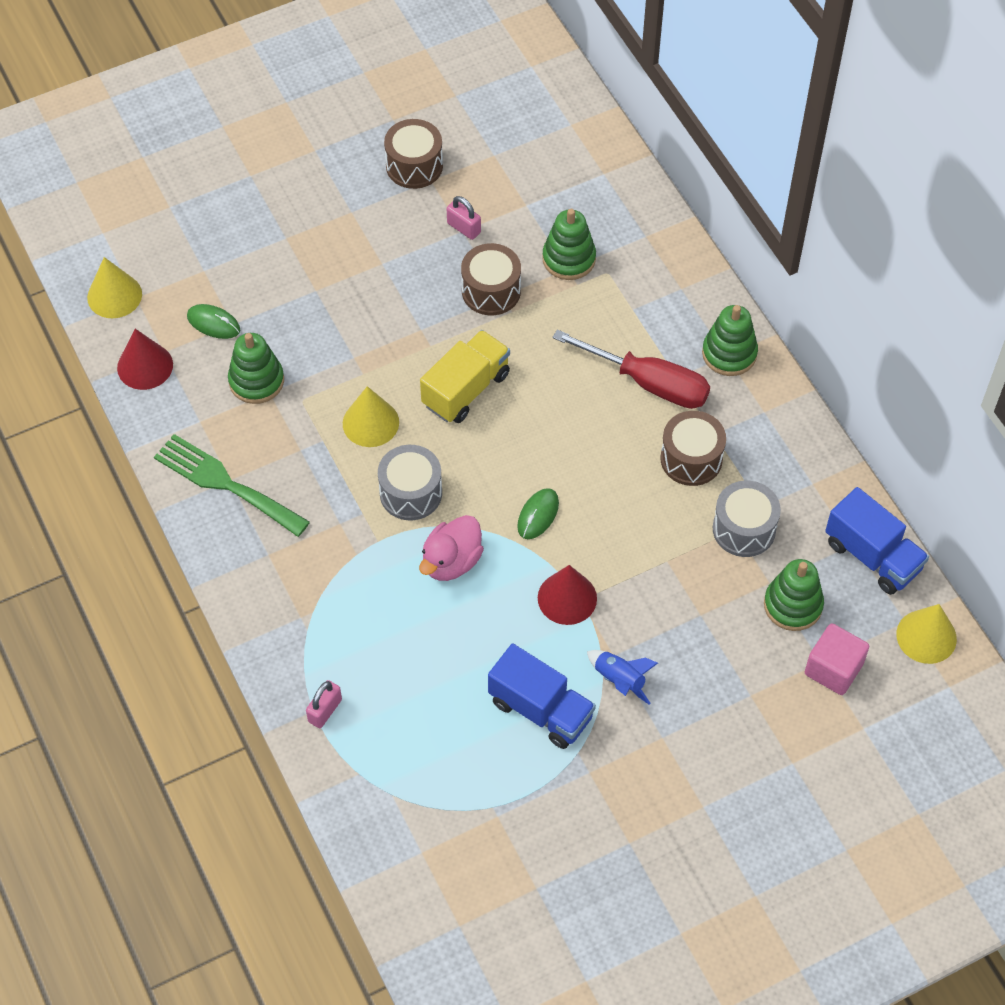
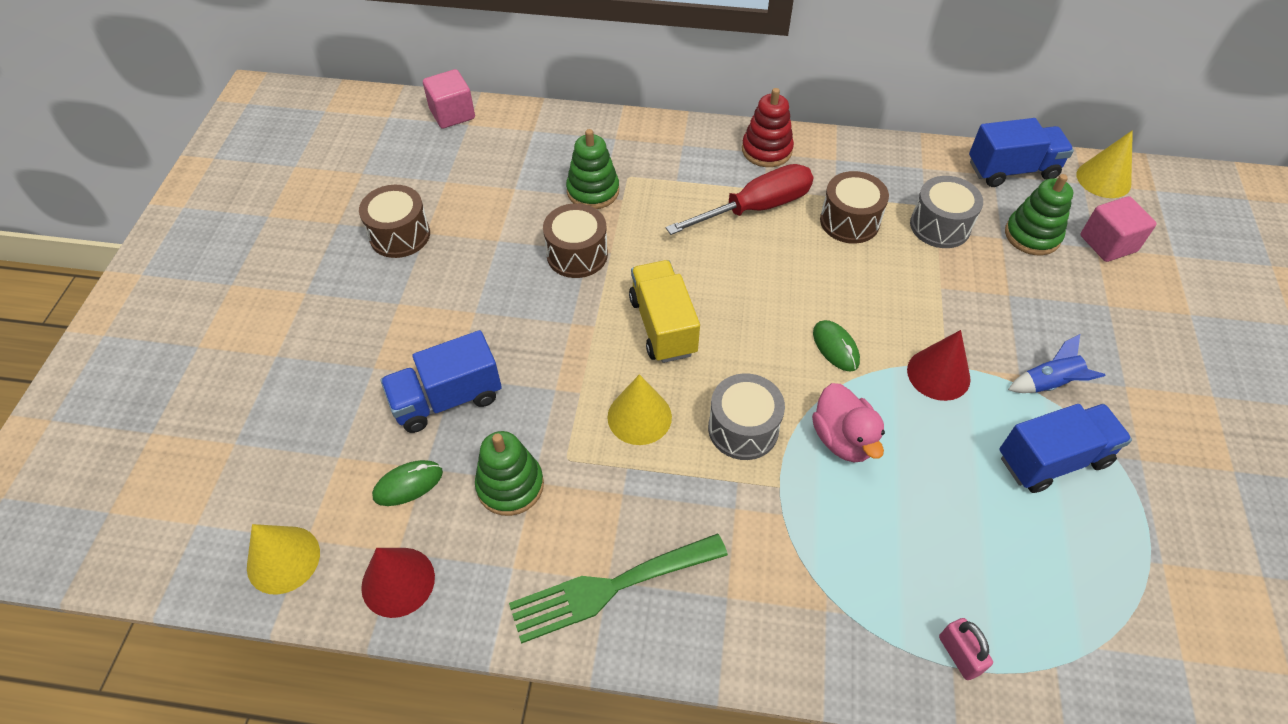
camera: 55 degrees left, 5 degrees down
pink padlock [447,196,481,240] -> none
green stacking toy [702,305,758,376] -> red stacking toy [742,88,794,167]
none -> blue truck [380,330,502,433]
none -> pink cube [423,69,475,129]

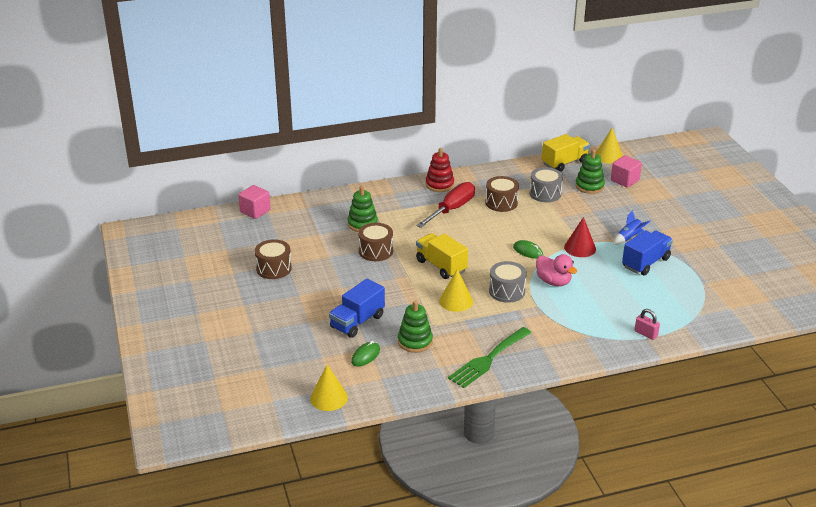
camera: 25 degrees left, 20 degrees down
red cone [361,548,435,618] -> none
blue truck [969,118,1074,187] -> yellow truck [542,134,590,172]

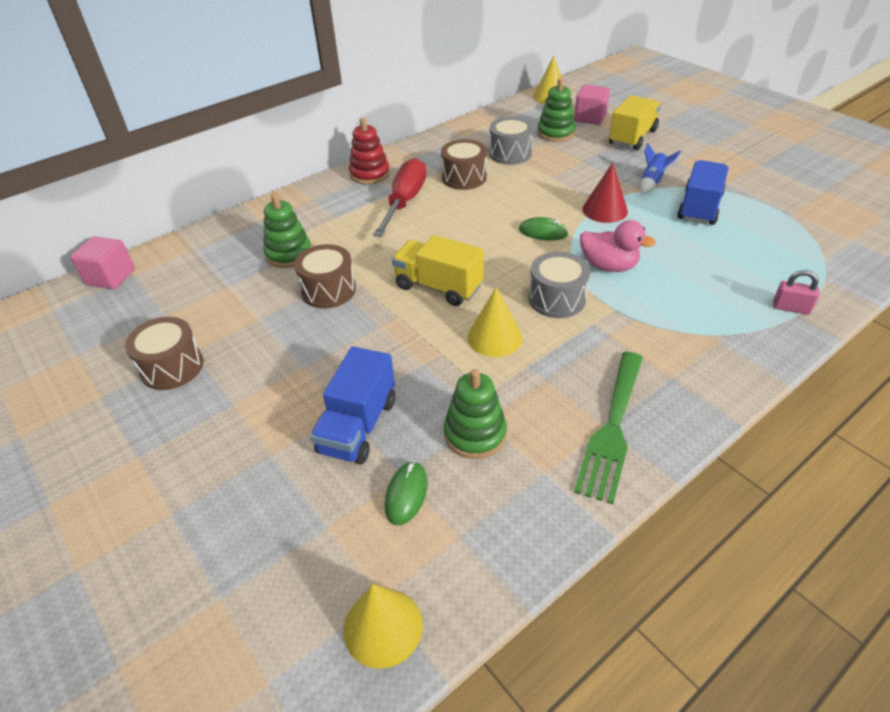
camera: 20 degrees left, 10 degrees up
yellow truck [542,134,590,172] -> yellow truck moved to [609,95,661,150]

